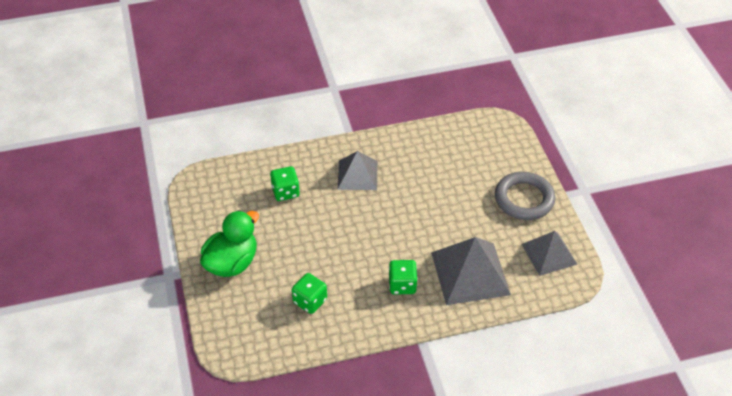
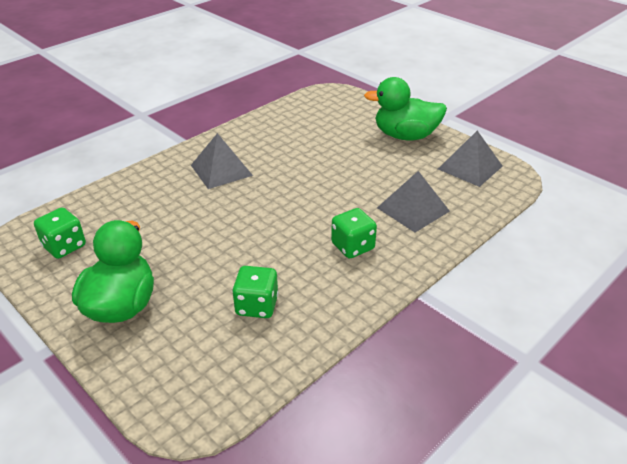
camera: 30 degrees left, 10 degrees down
green dice [270,166,300,201] -> green dice moved to [34,208,86,259]
grey pyramid [431,237,511,305] -> grey pyramid [377,171,450,232], size x0.65
grey ring [495,172,555,220] -> green duck [364,77,447,140]

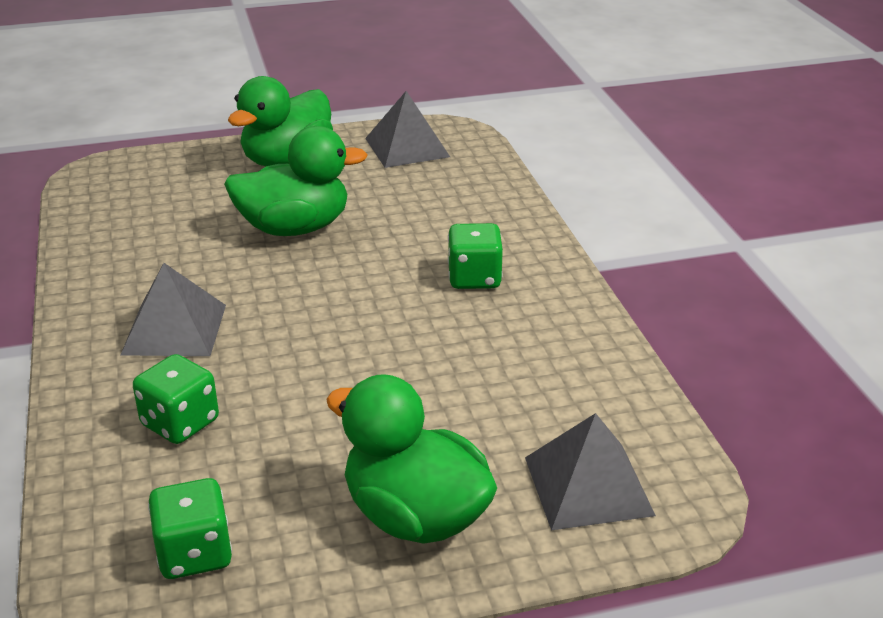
camera: 60 degrees left, 5 degrees down
green dice [232,266,278,318] -> green dice moved to [133,354,219,444]
grey pyramid [377,171,450,232] -> grey pyramid moved to [525,413,656,530]
none -> green duck [224,126,368,236]

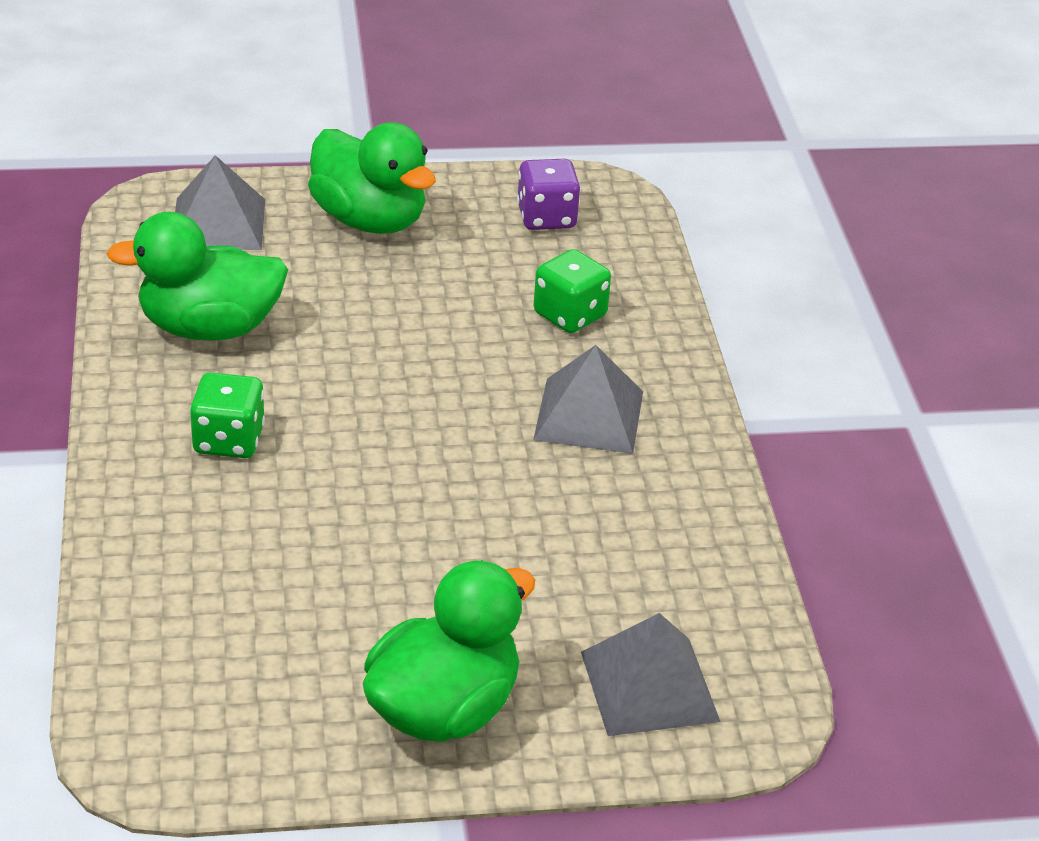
camera: 175 degrees left, 5 degrees up
green dice [148,478,232,579] -> purple dice [517,159,581,230]
green duck [224,126,368,236] -> green duck moved to [106,211,288,341]
grey pyramid [365,91,450,168] -> grey pyramid moved to [581,613,721,736]

